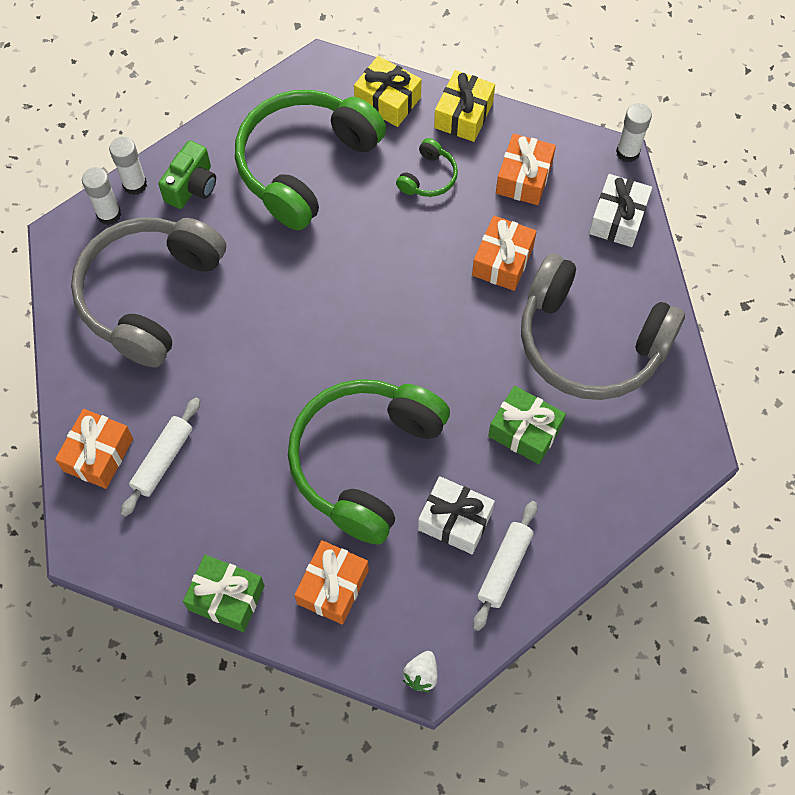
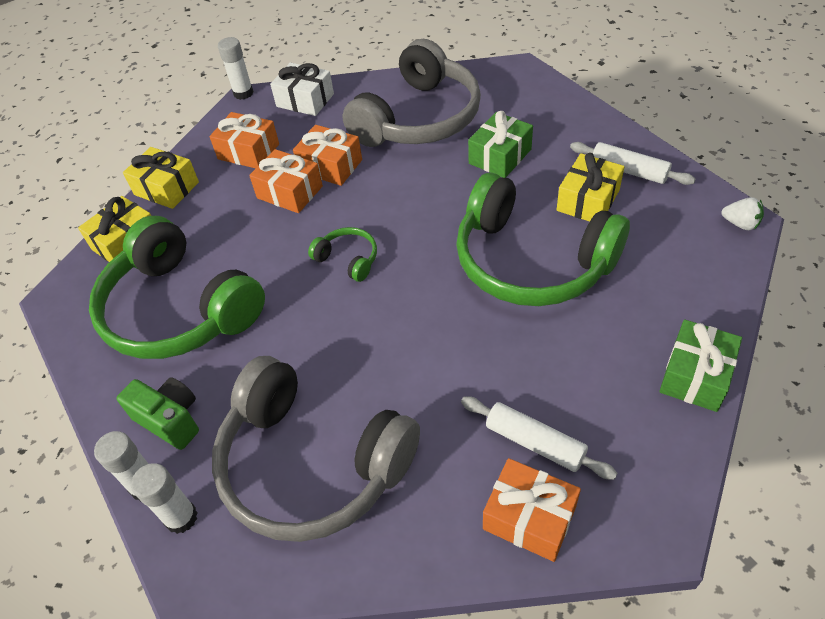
camera: 80 degrees left, 15 degrees down
orange gift [294,540,369,625] -> orange gift moved to [249,149,323,213]
green headphones [396,138,458,197] -> green headphones moved to [308,227,377,282]
white gift [418,476,495,554] -> yellow gift [557,153,624,222]

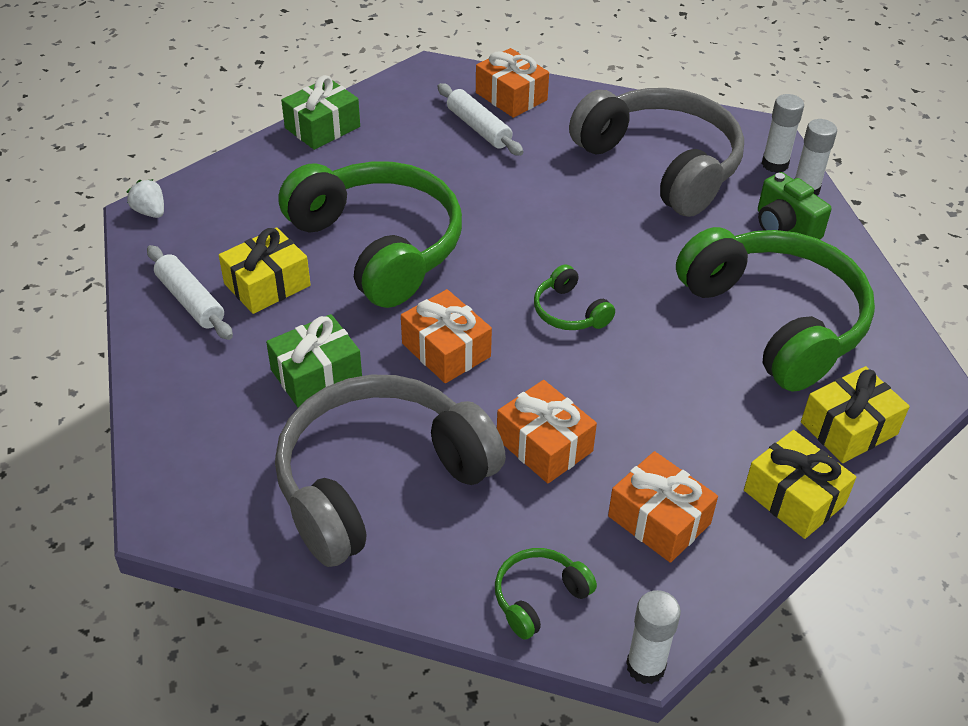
camera: 165 degrees left, 5 degrees down
orange gift [249,149,323,213] -> orange gift moved to [401,289,492,383]
white gift [270,62,334,116] -> green headphones [495,548,597,639]

